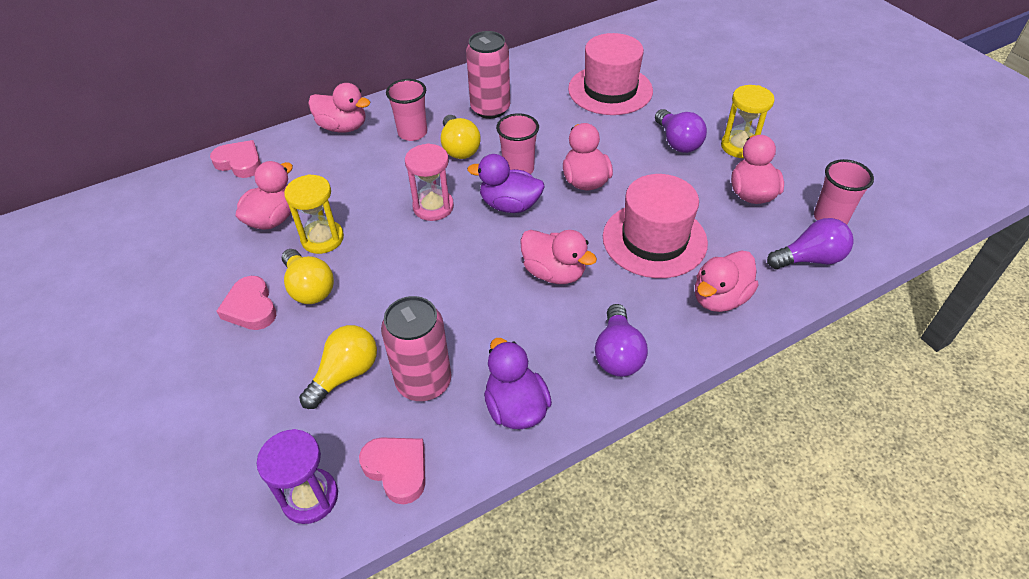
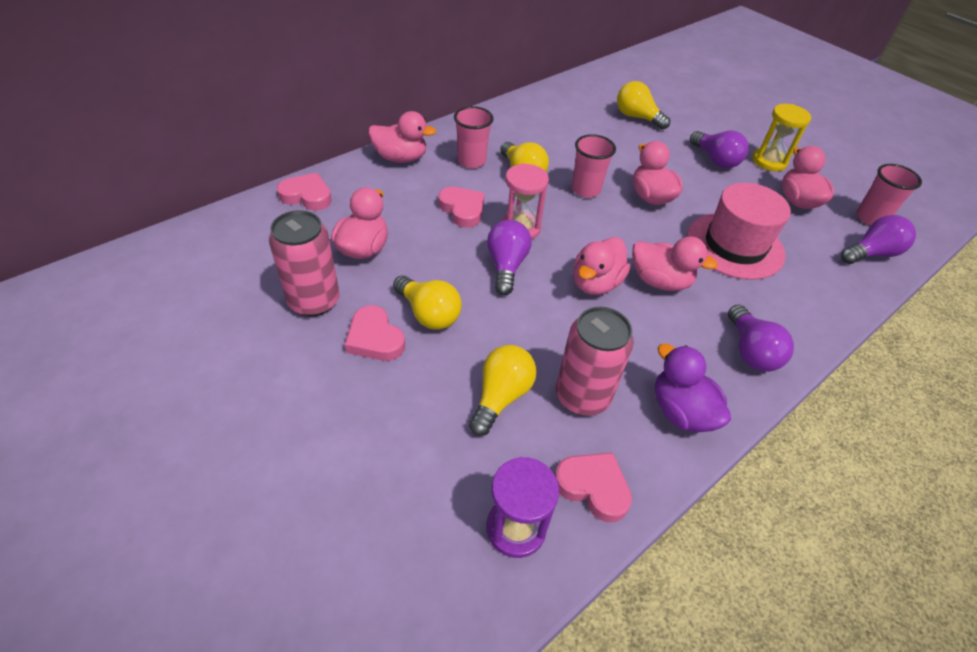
camera: 15 degrees left, 0 degrees up
yellow hourglass [284,174,344,254] -> none
pink can [466,31,510,119] -> pink can moved to [269,210,340,316]
purple duck [467,154,544,213] -> none
pink hat [568,33,653,115] -> yellow light bulb [617,81,670,130]
pink duck [695,250,758,312] -> pink duck moved to [573,237,630,295]
none -> pink heart [438,187,485,228]
none -> purple light bulb [487,220,531,295]

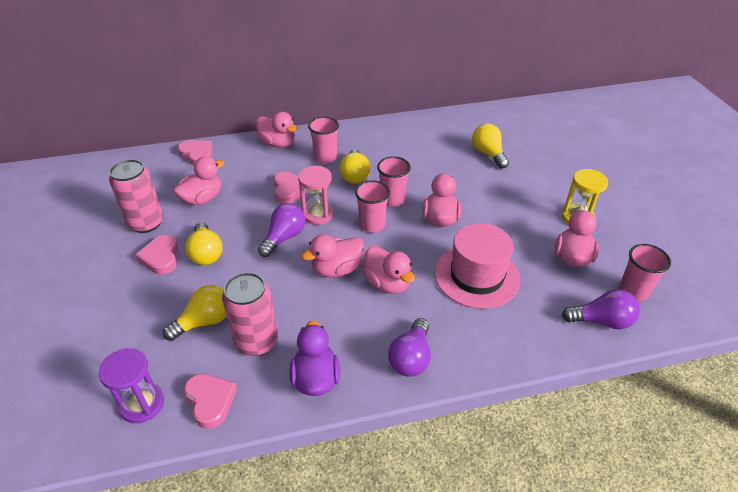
camera: 30 degrees right, 5 degrees down
purple light bulb [690,130,749,168] -> none
none -> pink cup [355,180,390,233]

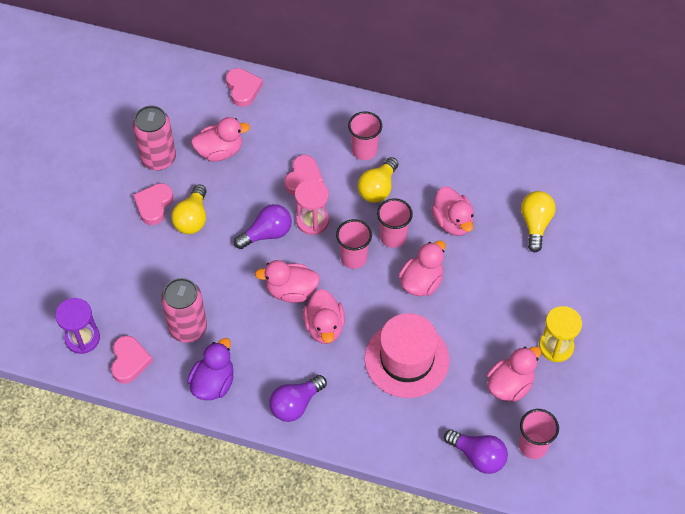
camera: 30 degrees right, 15 degrees up
yellow light bulb [163,285,226,341] -> none
pink duck [256,112,298,148] -> pink duck moved to [431,186,474,236]

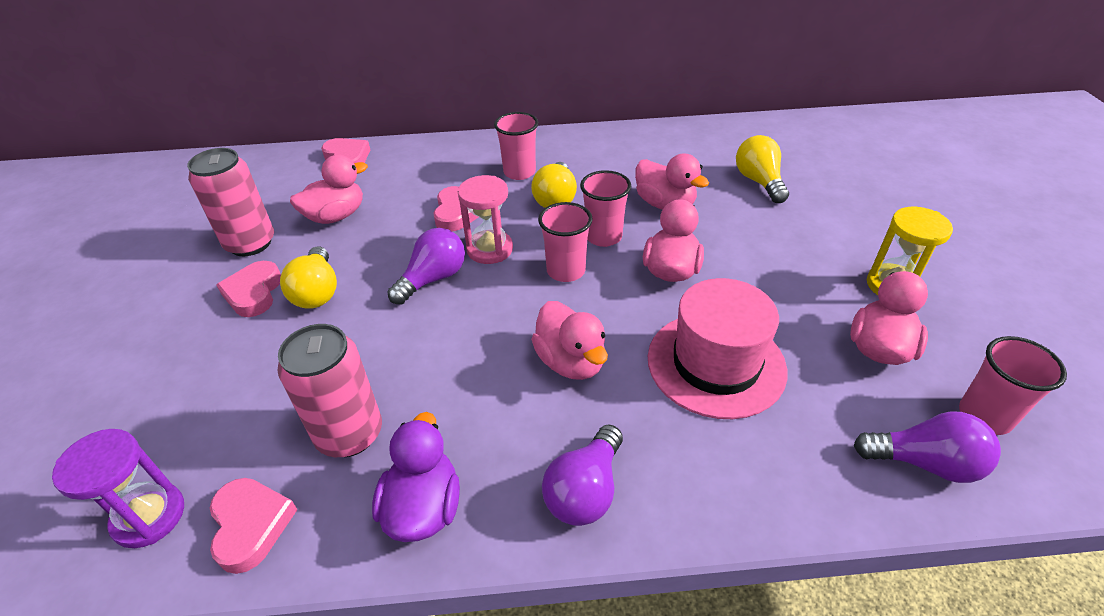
camera: 20 degrees left, 15 degrees down
pink duck [255,260,320,303] -> none

